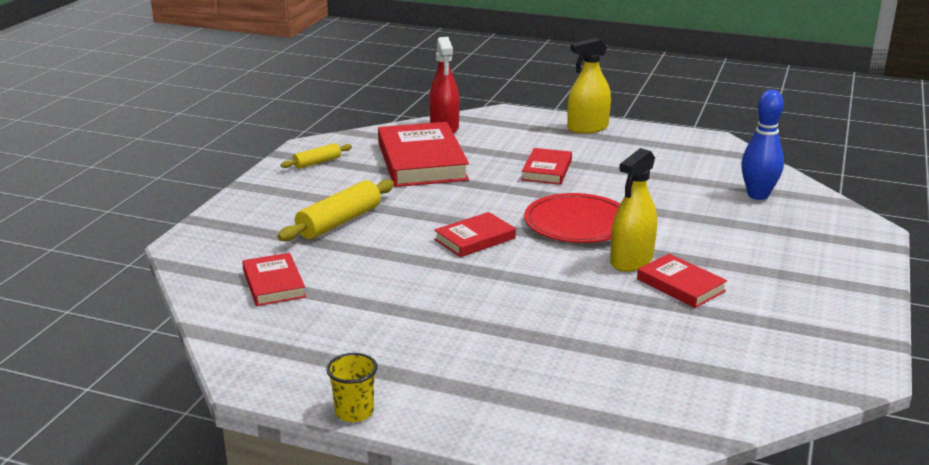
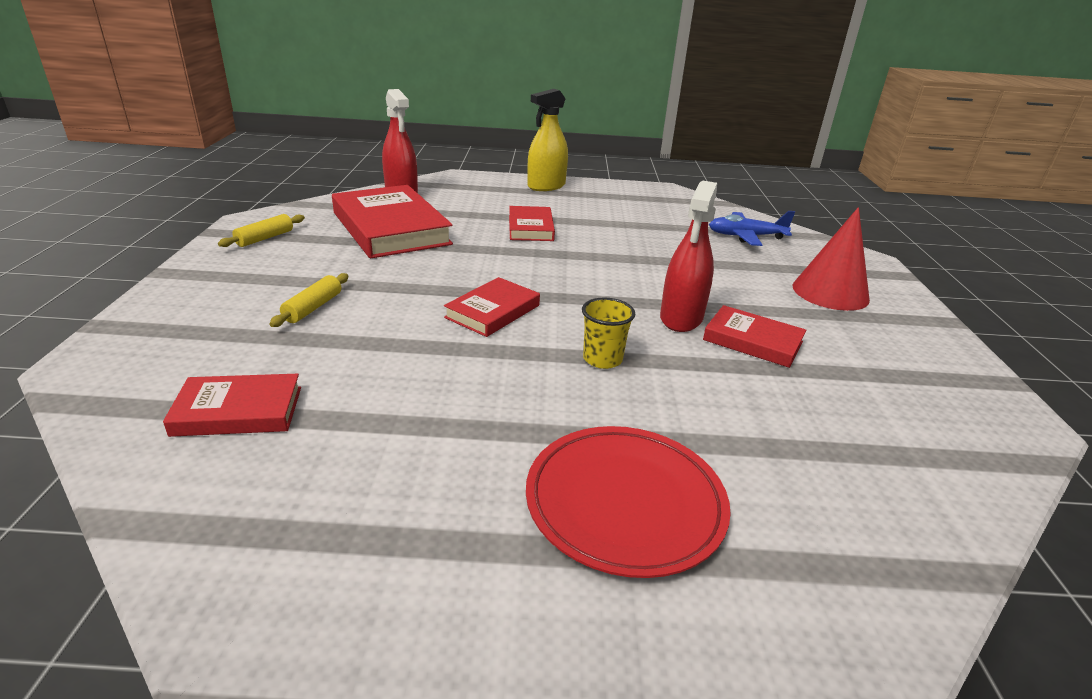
camera: 20 degrees left, 5 degrees up
red book [242,253,306,306] -> red book turned 60 degrees counterclockwise [163,374,301,437]
yellow rolling pin [278,180,394,241] -> yellow rolling pin [270,273,349,327], size x0.57
yellow cup [326,353,378,422] -> yellow cup moved to [582,298,635,369]
red plate [524,193,620,243] -> red plate moved to [526,426,731,578]
yellow spray bottle [610,148,657,272] -> red spray bottle [660,180,717,332]
blue bowling pin [741,90,784,200] -> blue plane [709,211,795,246]
none -> red cone [793,207,870,311]

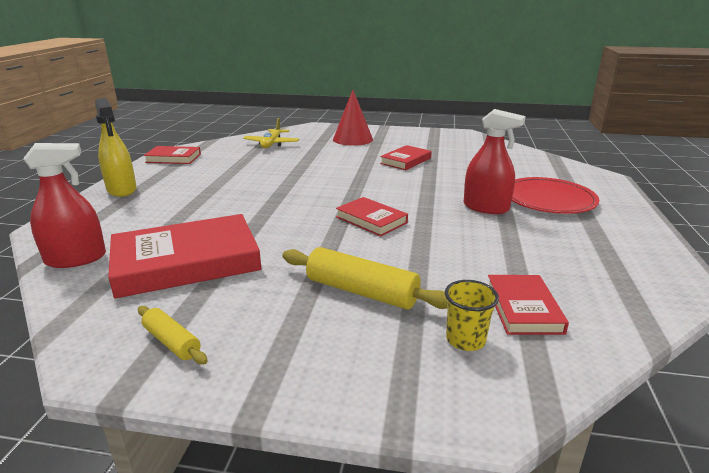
camera: 80 degrees left, 5 degrees down
yellow rolling pin [270,273,349,327] -> yellow rolling pin [282,247,447,310], size x1.75
red book [509,206,555,241] -> red book moved to [144,146,201,164]
yellow cup [582,298,635,369] -> yellow cup moved to [445,280,499,351]
red spray bottle [660,180,717,332] -> red spray bottle moved to [464,109,526,214]
blue plane [709,211,795,246] -> yellow plane [243,118,299,148]

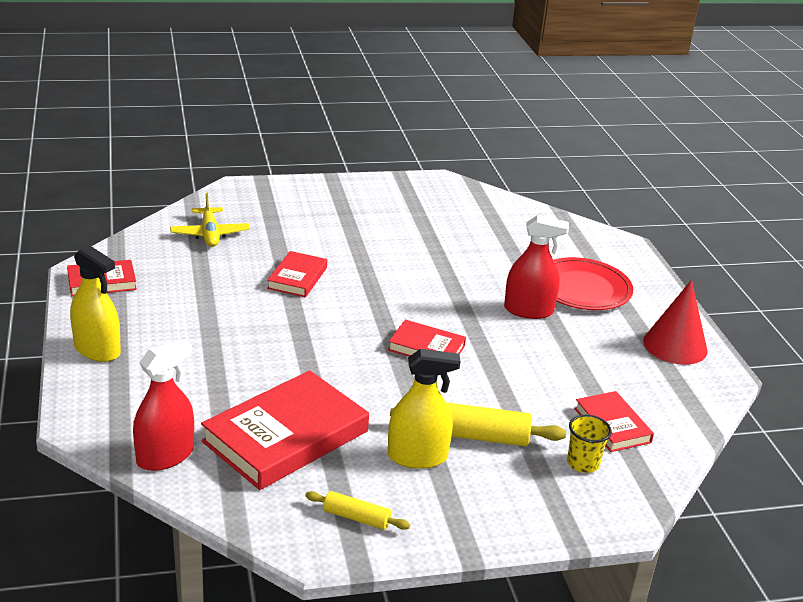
camera: 25 degrees left, 5 degrees up
red cone [333,90,373,146] -> red cone moved to [643,280,707,365]
red book [380,145,432,170] -> red book moved to [267,251,327,297]
none -> yellow spray bottle [388,349,460,469]

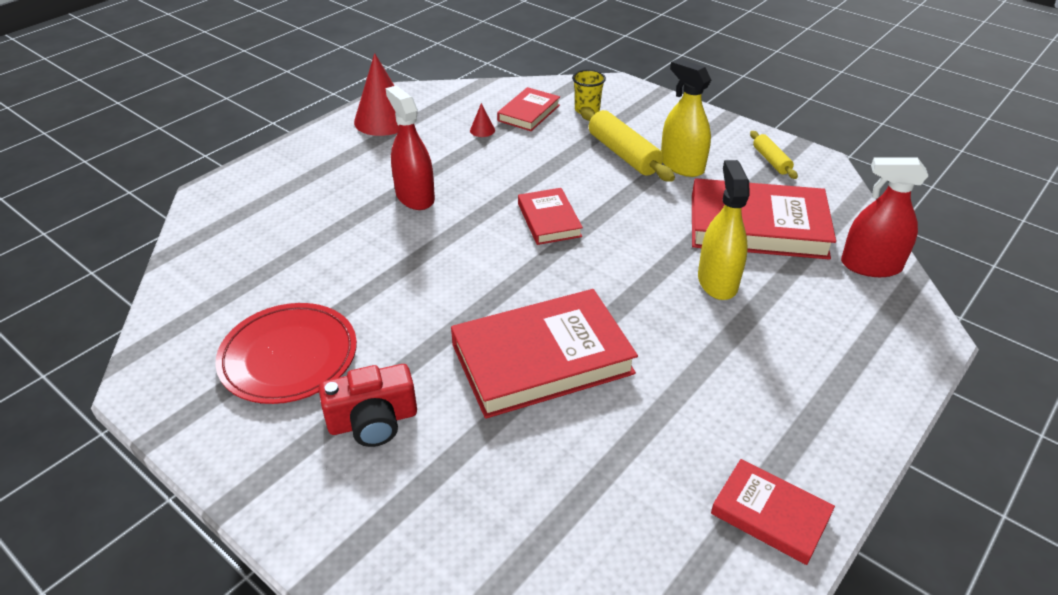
camera: 125 degrees left, 10 degrees up
yellow spray bottle [70,245,121,362] -> yellow spray bottle moved to [698,160,750,300]
yellow plane [170,193,250,247] -> none
red book [267,251,327,297] -> red book [451,289,638,419], size x1.86
red plate [554,257,633,310] -> red plate moved to [216,303,357,404]
none -> red camera [319,364,417,447]
none -> red cone [470,103,495,137]

